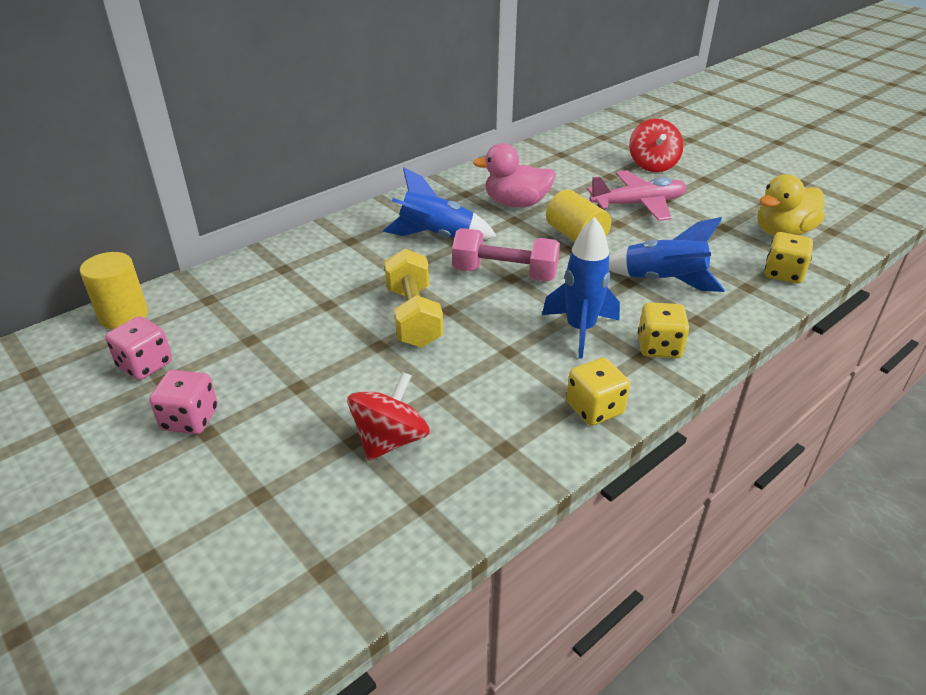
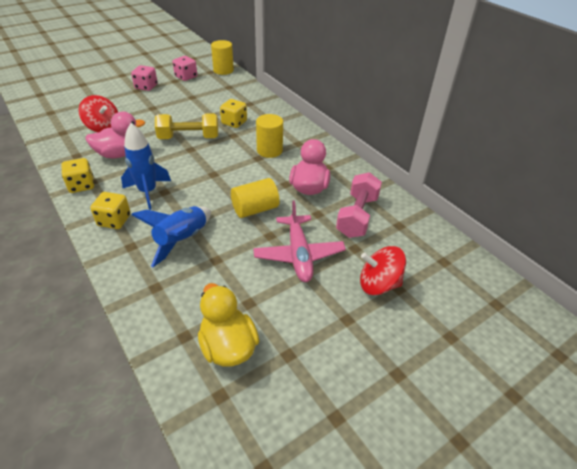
camera: 95 degrees right, 5 degrees up
blue rocket [383,168,496,240] -> yellow cylinder [256,114,283,158]
pink dumbbell [452,228,560,282] -> pink dumbbell moved to [336,172,382,238]
yellow dice [765,232,813,284] -> yellow dice moved to [220,99,247,128]
none -> pink duck [85,112,145,158]

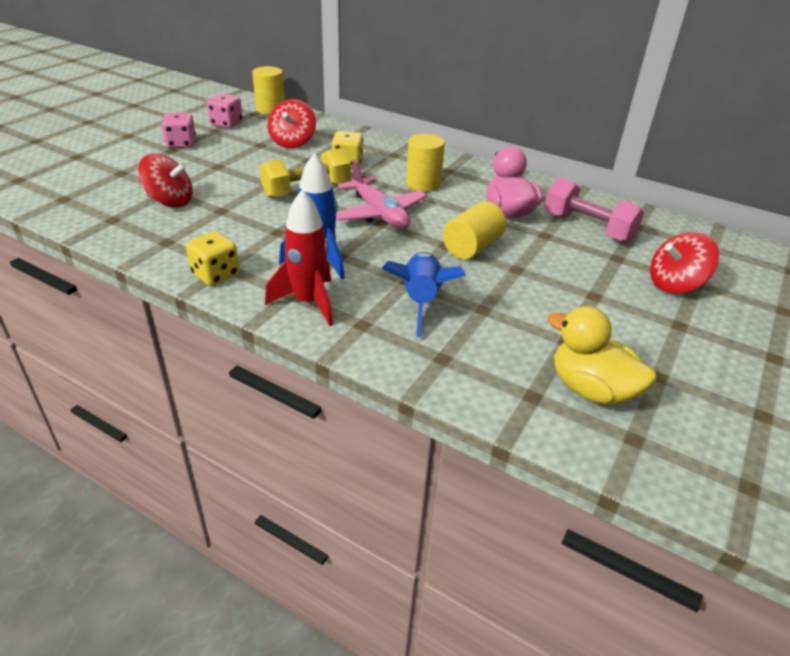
camera: 25 degrees left, 5 degrees down
pink duck [85,112,145,158] -> none
yellow dice [90,192,131,229] -> red rocket [265,189,333,326]
pink plane [253,200,346,282] -> pink plane moved to [336,160,427,229]
pink dumbbell [336,172,382,238] -> pink dumbbell turned 45 degrees counterclockwise [544,177,644,243]
none -> red spinning top [268,99,316,148]

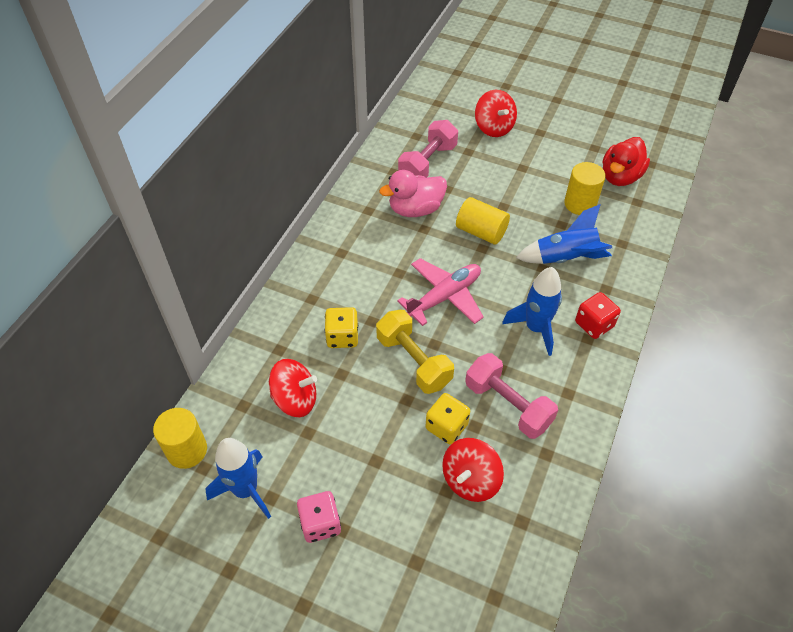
camera: 95 degrees left, 15 degrees up
red spinning top [138,154,193,208] -> red spinning top turned 150 degrees counterclockwise [442,438,504,502]
yellow dice [186,231,240,286] -> yellow dice moved to [426,393,470,444]
pink dice [207,94,243,128] -> blue rocket [205,438,271,519]
red rocket [265,189,333,326] -> red dice [575,292,621,339]
yellow cylinder [406,134,445,192] -> yellow cylinder moved to [564,162,606,215]
yellow duck [547,306,656,406] -> red duck [603,137,650,186]
none -> pink dumbbell [465,353,558,439]

